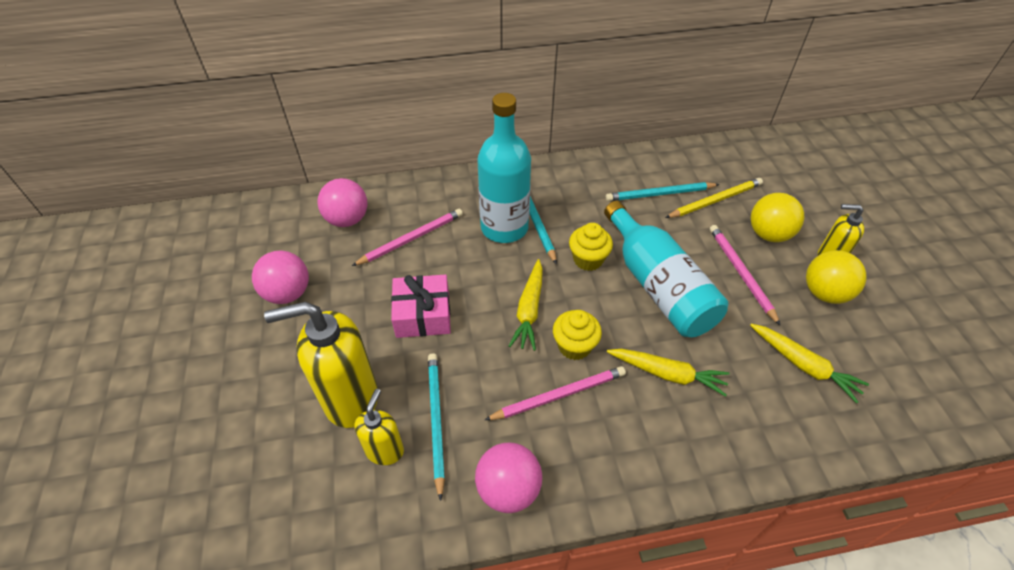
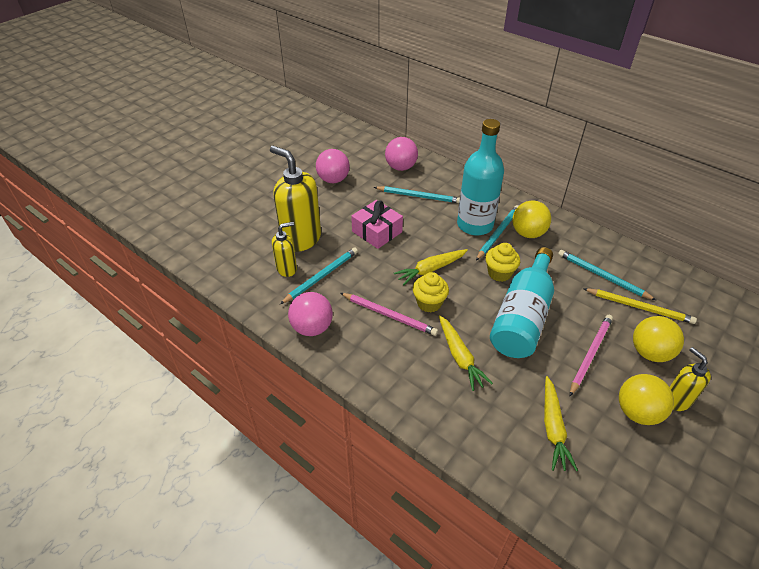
camera: 50 degrees right, 5 degrees down
pink pencil [352,209,463,266] -> turquoise pencil [374,186,460,203]
none -> yellow ball [513,200,551,238]

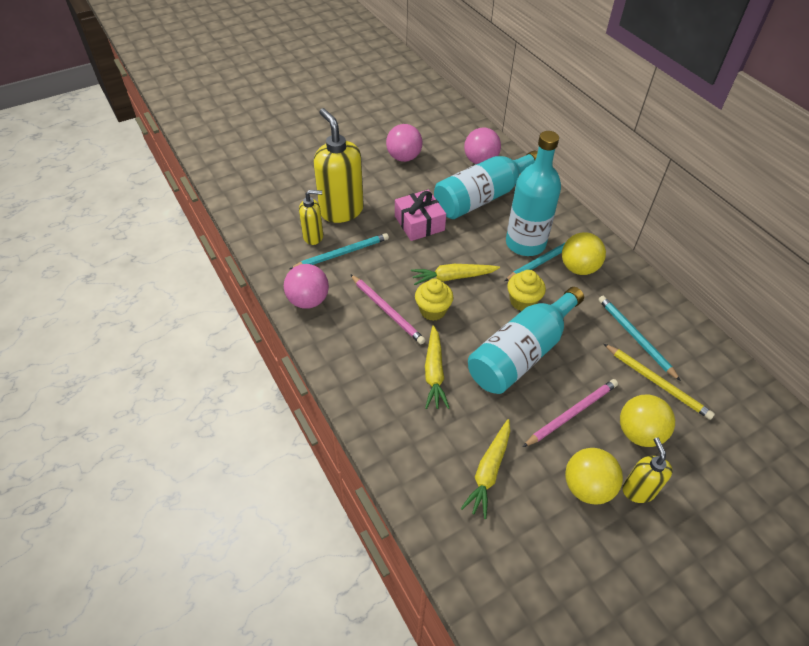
camera: 20 degrees right, 5 degrees up
turquoise pencil [374,186,460,203] -> turquoise bottle [434,151,538,219]

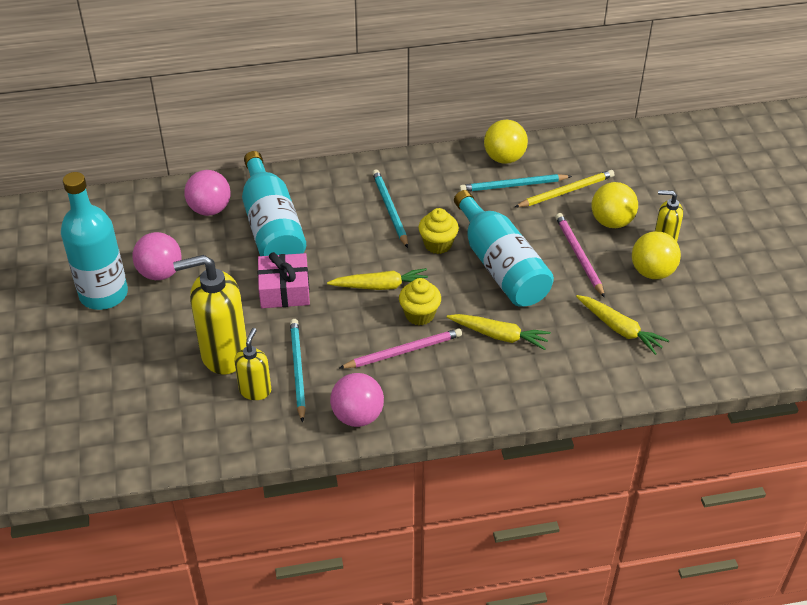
camera: 70 degrees left, 5 degrees down
yellow carrot [411,264,500,285] -> yellow carrot turned 105 degrees counterclockwise [327,268,428,290]
turquoise bottle [506,131,561,256] -> turquoise bottle moved to [61,172,128,310]
yellow ball [562,232,606,275] -> yellow ball moved to [484,120,528,164]

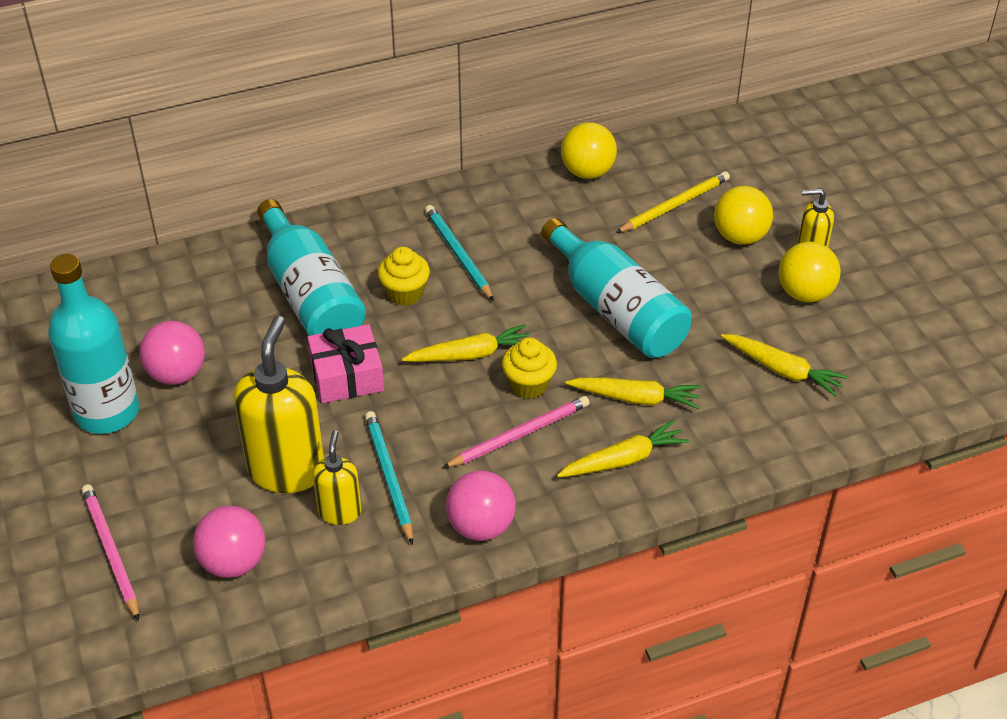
camera: 10 degrees left, 0 degrees up
yellow soap dispenser [173,255,247,375] -> yellow soap dispenser turned 120 degrees clockwise [233,316,324,493]
pink ball [184,170,230,216] -> pink ball moved to [193,506,266,578]
yellow cupcake [418,208,459,254] -> yellow cupcake moved to [378,247,430,306]
turquoise pencil [459,174,572,192] -> none
pink pencil [555,213,605,298] -> pink pencil moved to [82,484,139,621]
none -> yellow carrot [557,420,689,477]

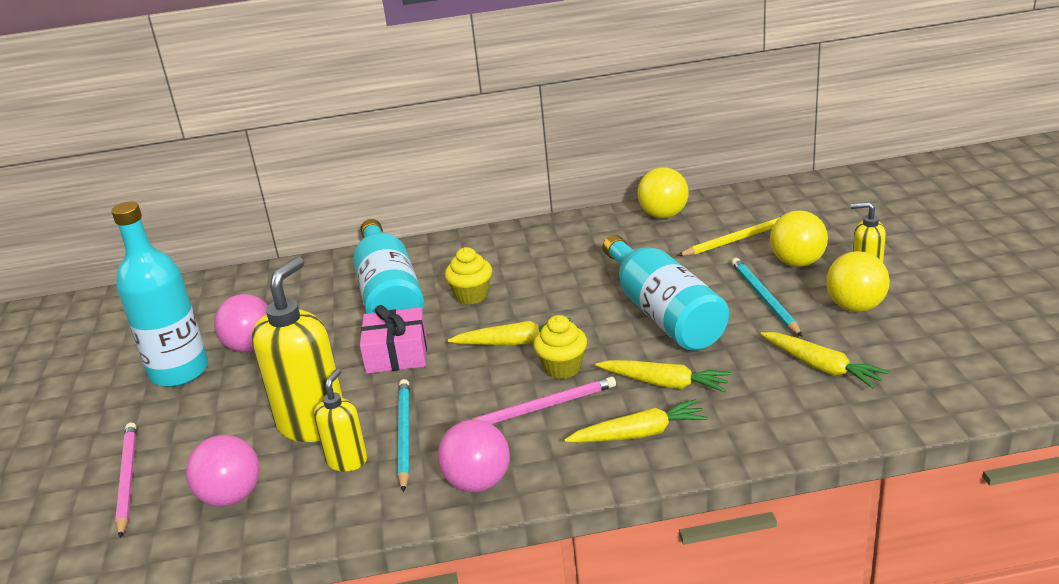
camera: 15 degrees right, 15 degrees down
turquoise pencil [425,205,494,301] -> turquoise pencil moved to [731,258,802,336]

